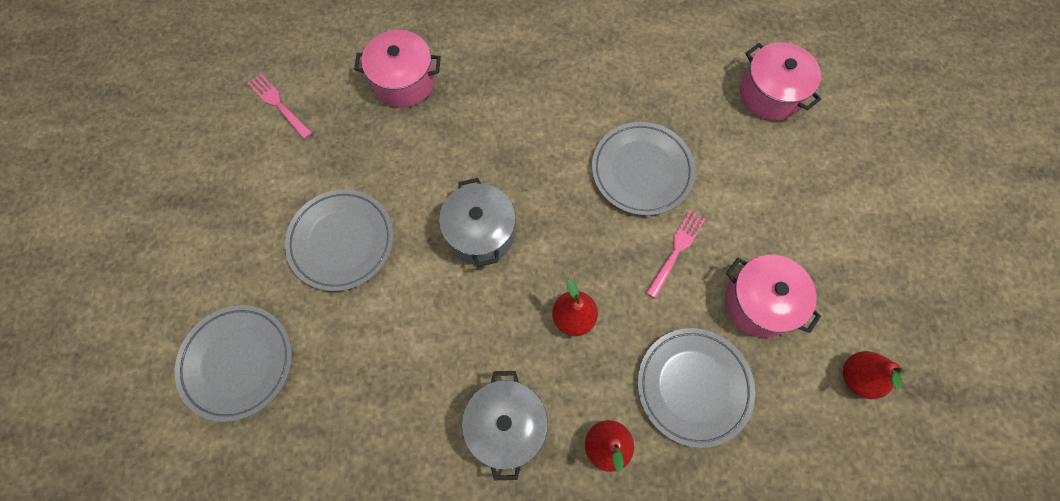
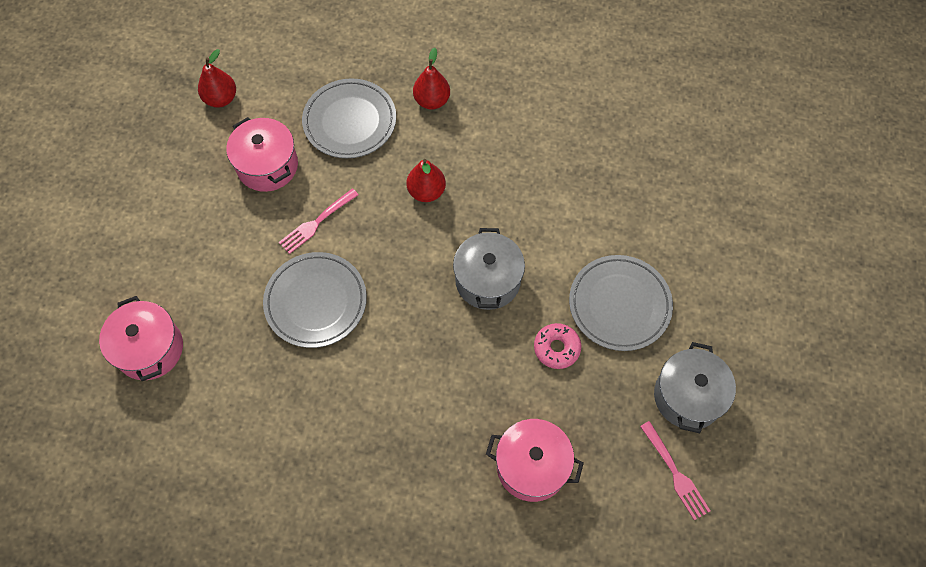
camera: 165 degrees left, 5 degrees down
grey plate [175,305,292,422] -> none
grey pot [462,371,548,480] -> grey pot moved to [654,342,736,433]
none -> pink donut [534,323,581,369]

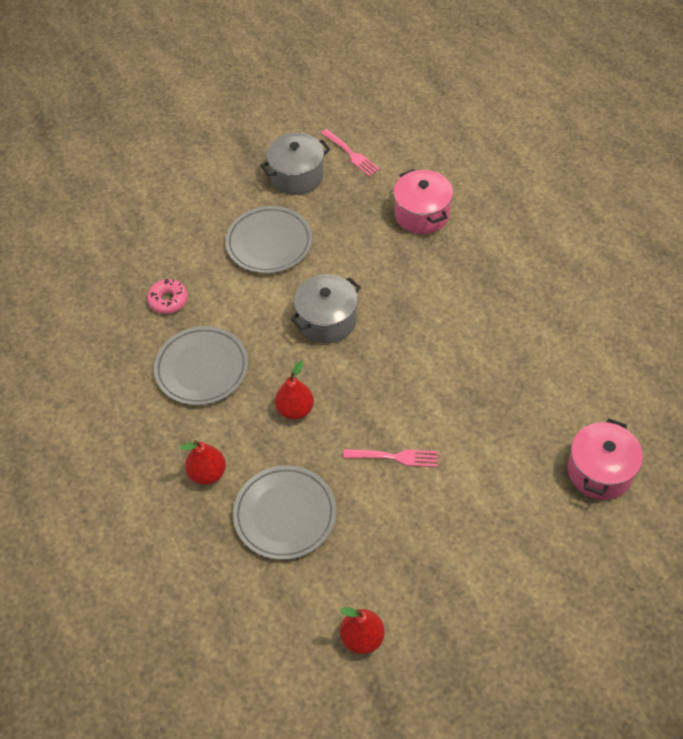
camera: 130 degrees left, 10 degrees down
pink pot [226,117,298,192] -> none
grey plate [263,252,367,348] -> grey plate moved to [154,326,248,405]
pink donut [534,323,581,369] -> pink donut moved to [147,279,188,314]
pink fork [640,421,710,520] -> pink fork turned 120 degrees clockwise [321,129,380,176]

